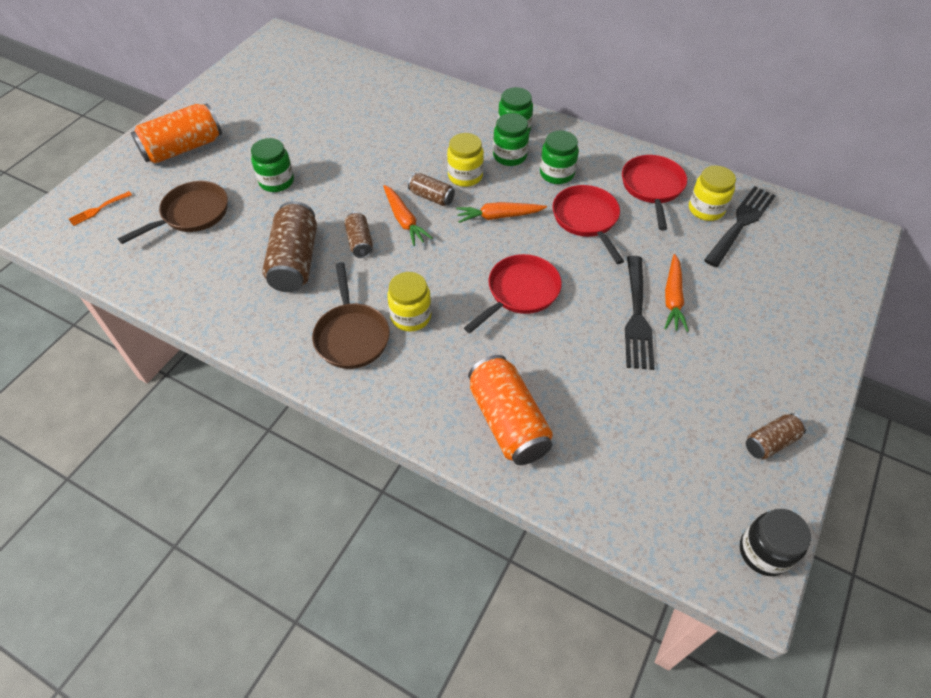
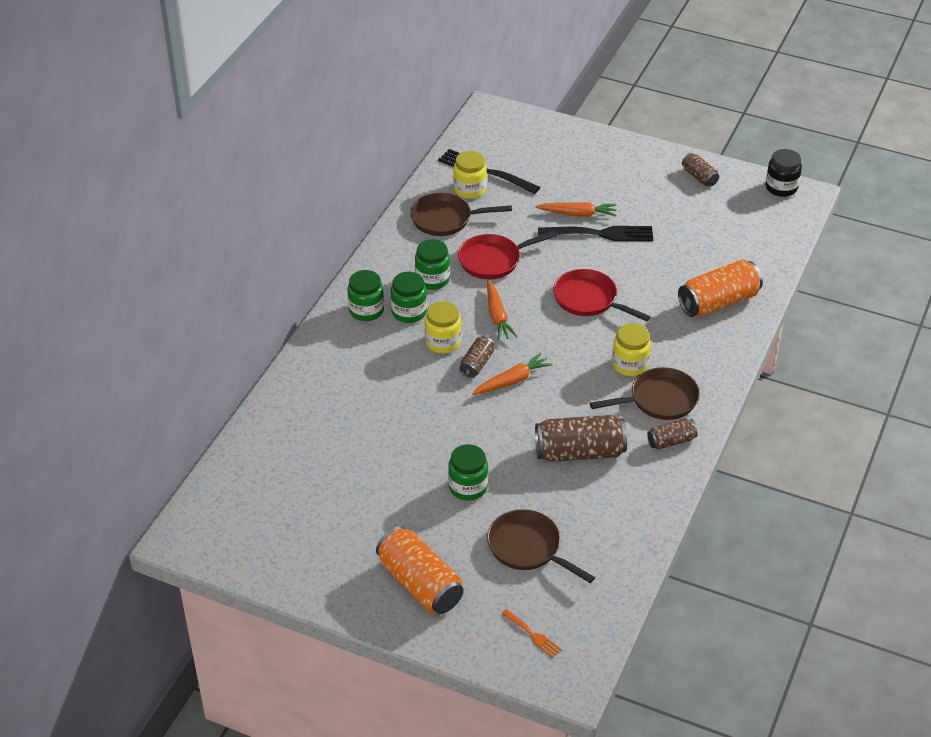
camera: 95 degrees left, 10 degrees down
brown can [344,212,373,258] -> brown can moved to [647,419,698,450]
red pan [622,155,687,230] -> brown pan [410,193,512,236]

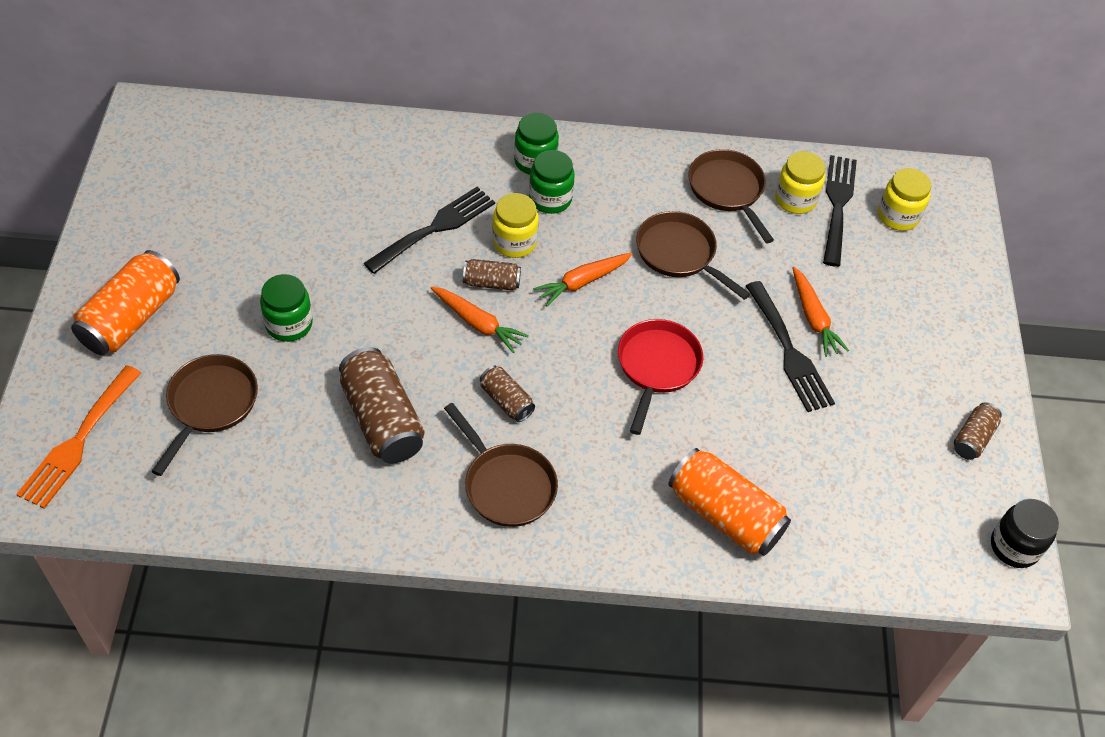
camera: 65 degrees right, 10 degrees up
green jar [415,239,450,290] -> none
red pan [458,231,557,279] -> brown pan [636,211,750,300]
orange fork [501,609,562,658] -> orange fork [16,365,141,509], size x1.97
yellow jar [612,323,651,376] -> yellow jar moved to [878,168,932,231]
brown can [647,419,698,450] -> brown can moved to [480,366,535,422]
none -> black fork [364,187,495,274]

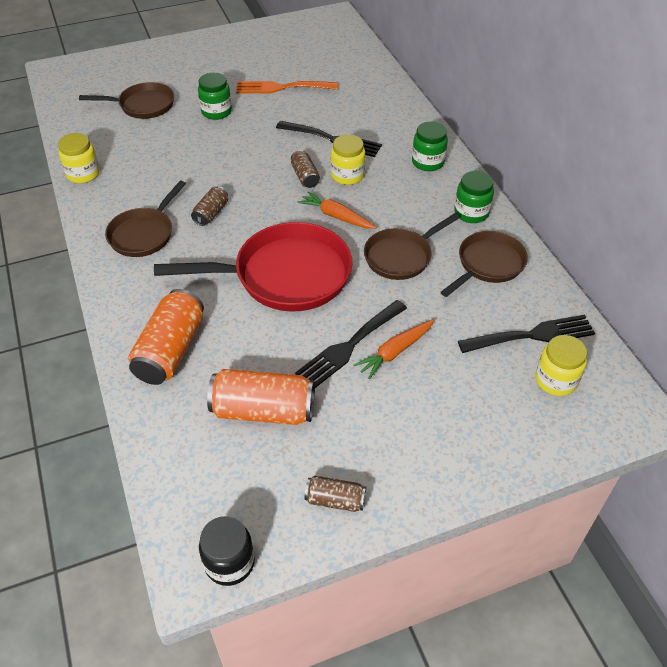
camera: 70 degrees right, 5 degrees down
orange fork [16,365,141,509] -> orange fork moved to [236,81,338,93]
orange can [71,250,180,355] -> orange can moved to [207,369,315,425]
brown can [339,347,425,464] -> none
orange carrot [431,286,529,353] -> none
green jar [529,150,575,214] -> green jar moved to [454,171,494,223]
red pan [618,319,703,435] -> red pan [154,222,353,312], size x1.67
brown pan [636,211,750,300] -> brown pan turned 150 degrees counterclockwise [364,213,459,280]
yellow jar [775,151,825,214] -> yellow jar moved to [58,133,100,183]

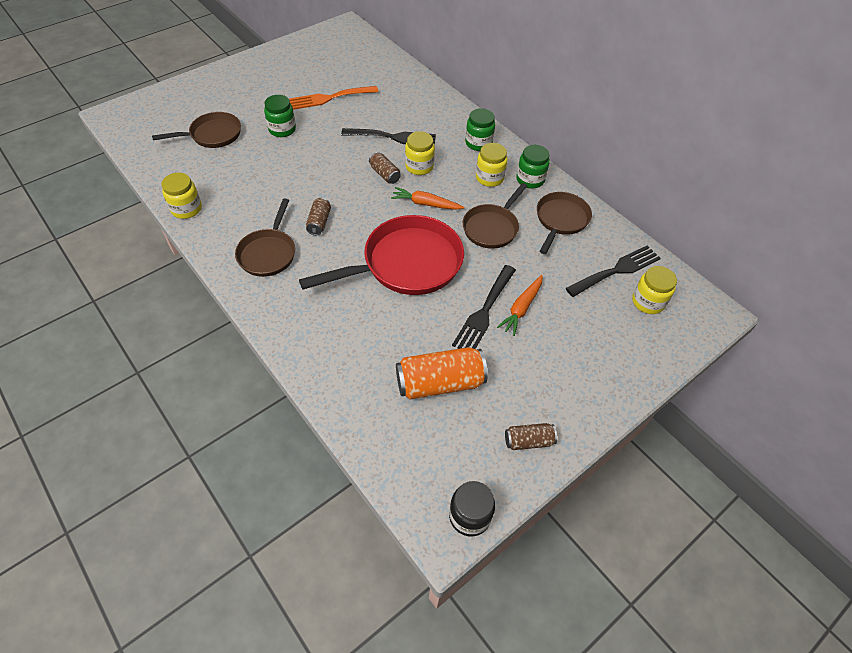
camera: 20 degrees left, 5 degrees up
orange can [128,289,204,385] -> none
none -> yellow jar [476,143,508,187]

